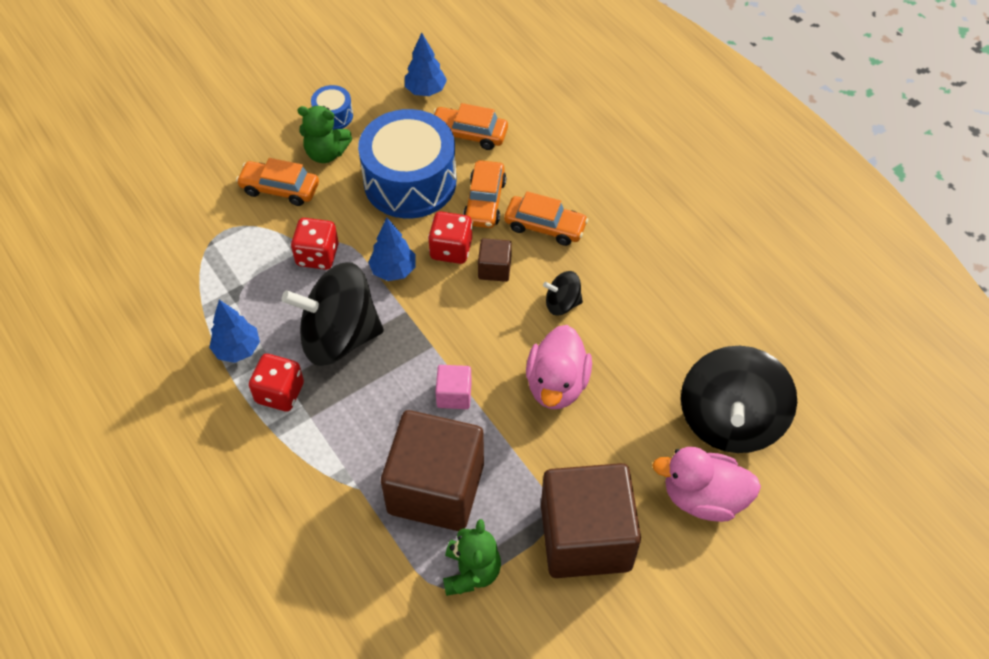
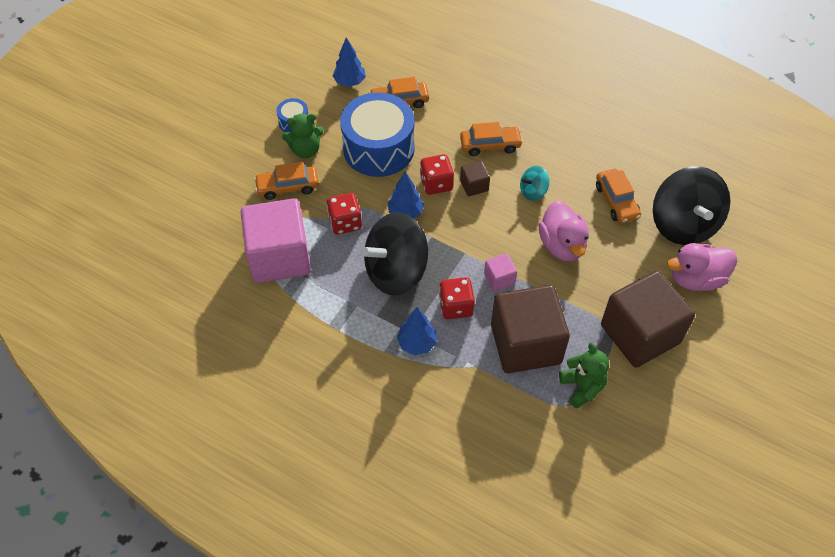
camera: 25 degrees left, 0 degrees up
blue tree [209,300,260,363] -> blue tree moved to [397,307,437,355]
red dice [249,354,304,412] -> red dice moved to [439,277,475,319]
orange car [463,160,507,228] -> orange car moved to [596,169,641,223]
black spinning top [543,271,583,315] -> turquoise spinning top [520,166,549,201]
none -> pink cube [241,198,311,283]

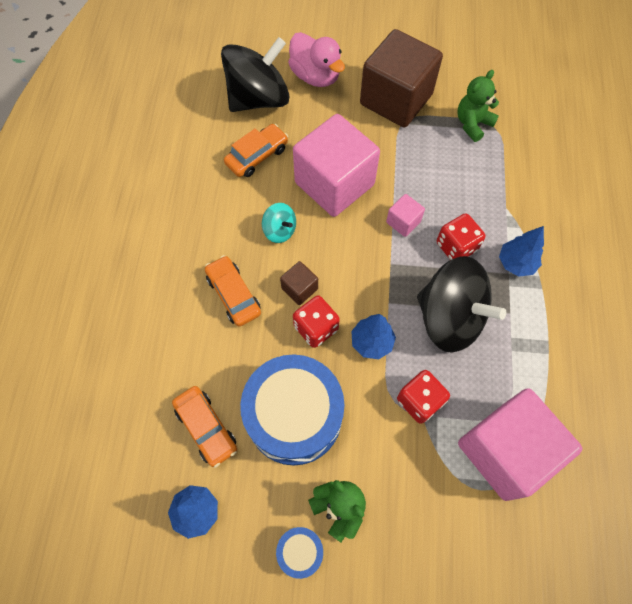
camera: 115 degrees left, 10 degrees up
orange car [254,162,319,200] -> none
brown cube [491,285,570,373] -> none
pink duck [539,201,589,261] -> pink cube [293,114,380,217]

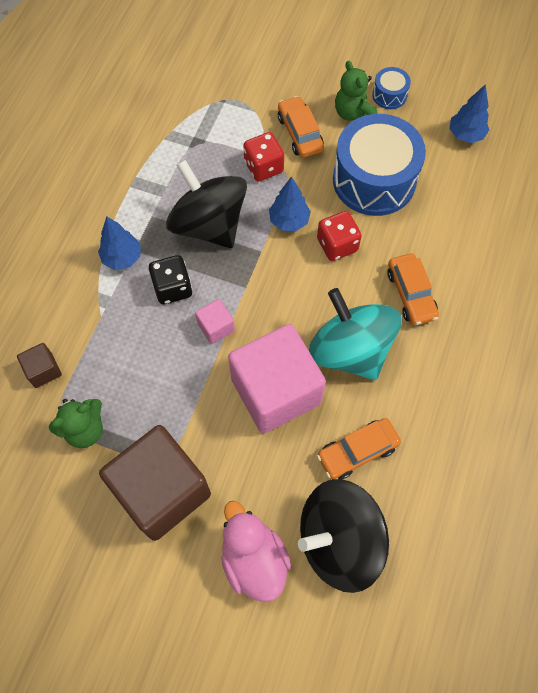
camera: 165 degrees left, 0 degrees up
orange car [172,386,237,468] -> orange car moved to [278,96,324,158]
turquoise spinning top [262,203,296,243] -> turquoise spinning top [309,288,401,380], size x2.20
brown cube [280,261,318,305] -> brown cube moved to [17,343,62,388]
red dice [437,213,485,260] -> black dice [149,255,192,305]
pink cube [458,388,582,501] -> none

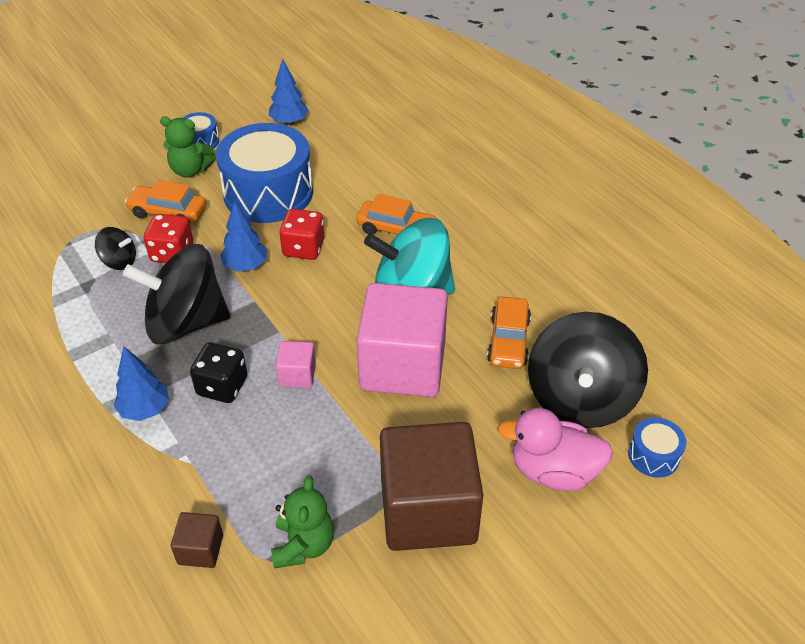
camera: 55 degrees left, 20 degrees down
none -> black spinning top [95,227,136,270]
none -> blue drum [628,418,686,477]

